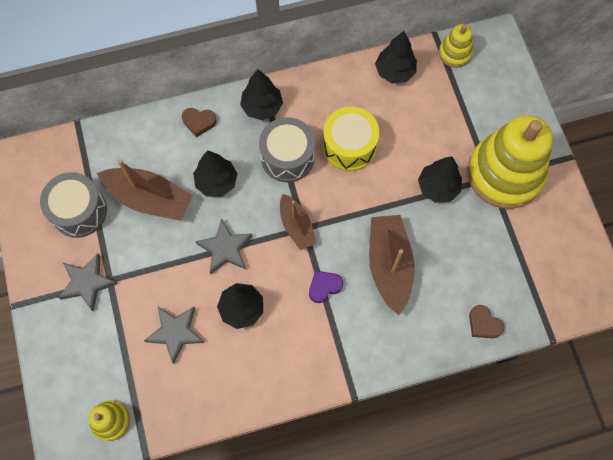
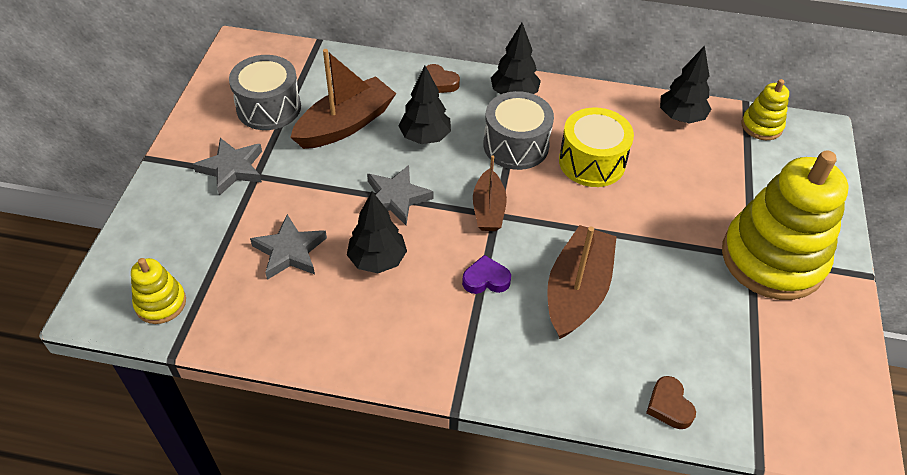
camera: 25 degrees right, 20 degrees down
brown boat [97,159,193,221] -> brown boat turned 90 degrees counterclockwise [290,49,396,149]
black tree [418,156,462,203] -> none

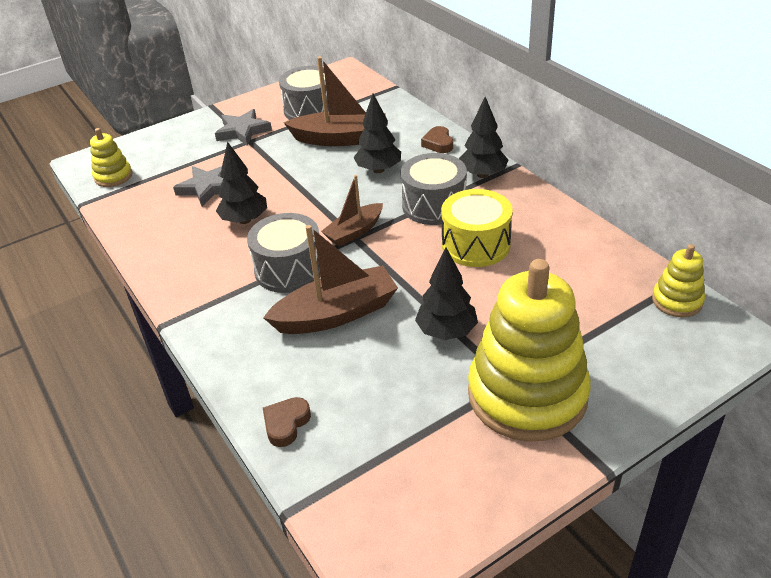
camera: 50 degrees right, 10 degrees down
grey star [367,165,434,225] -> none
purple heart [462,255,511,294] -> grey drum [247,213,320,293]
black tree [660,46,711,123] -> black tree moved to [415,247,478,340]

